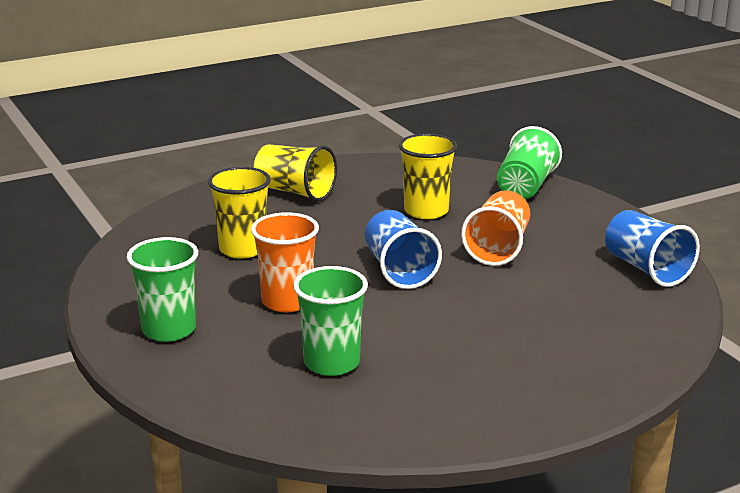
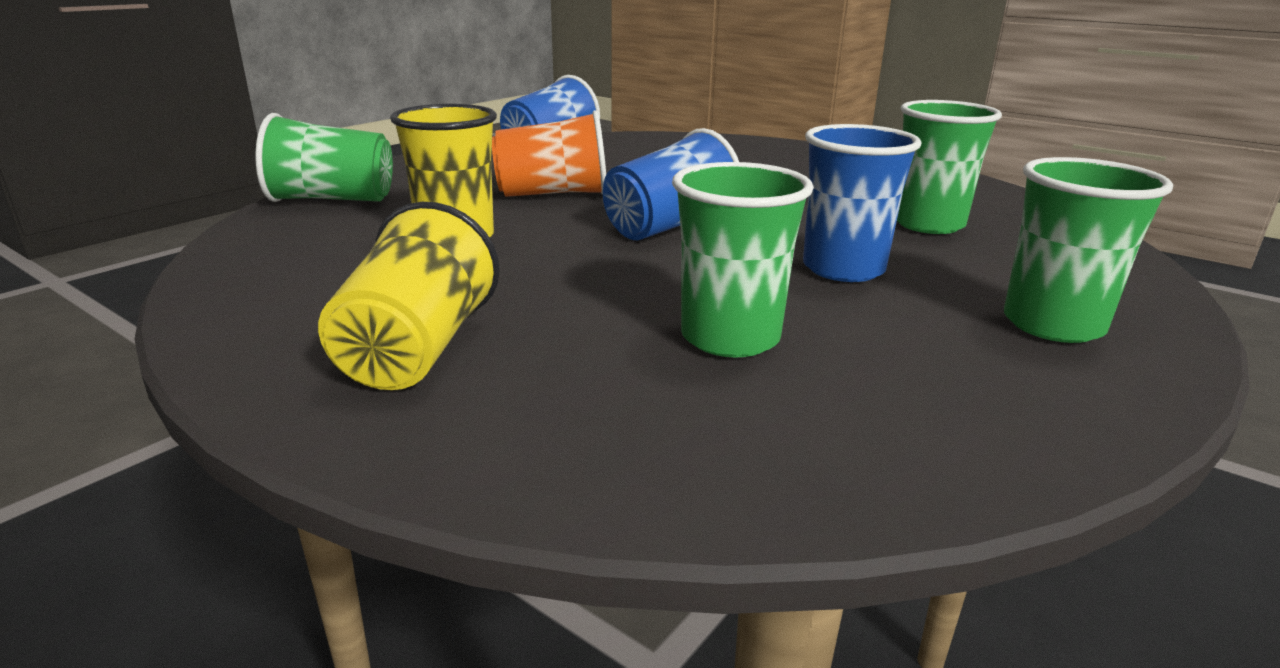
camera: 115 degrees left, 0 degrees up
yellow cup [208,167,271,259] -> green cup [672,162,814,357]
orange cup [251,212,319,312] -> blue cup [803,124,922,282]

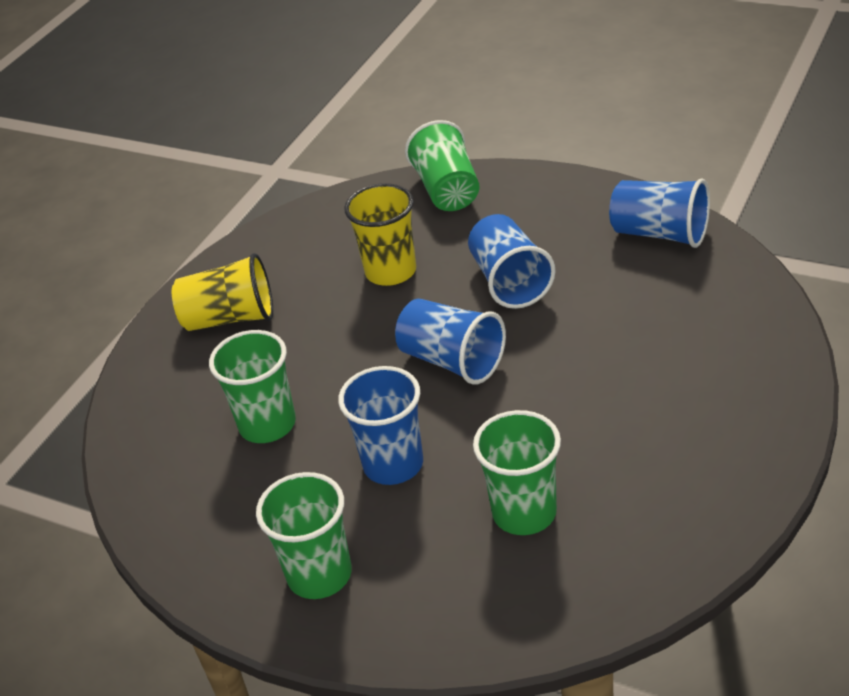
camera: 85 degrees right, 15 degrees up
orange cup [492,110,606,197] -> blue cup [468,214,555,309]

